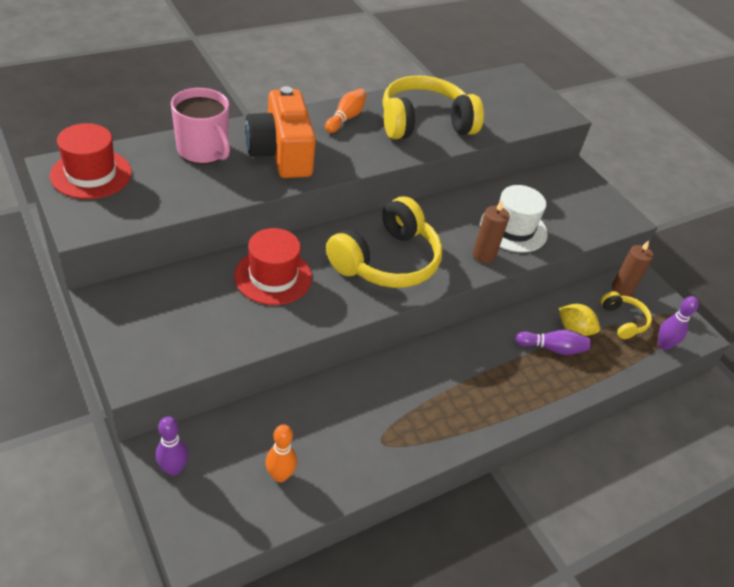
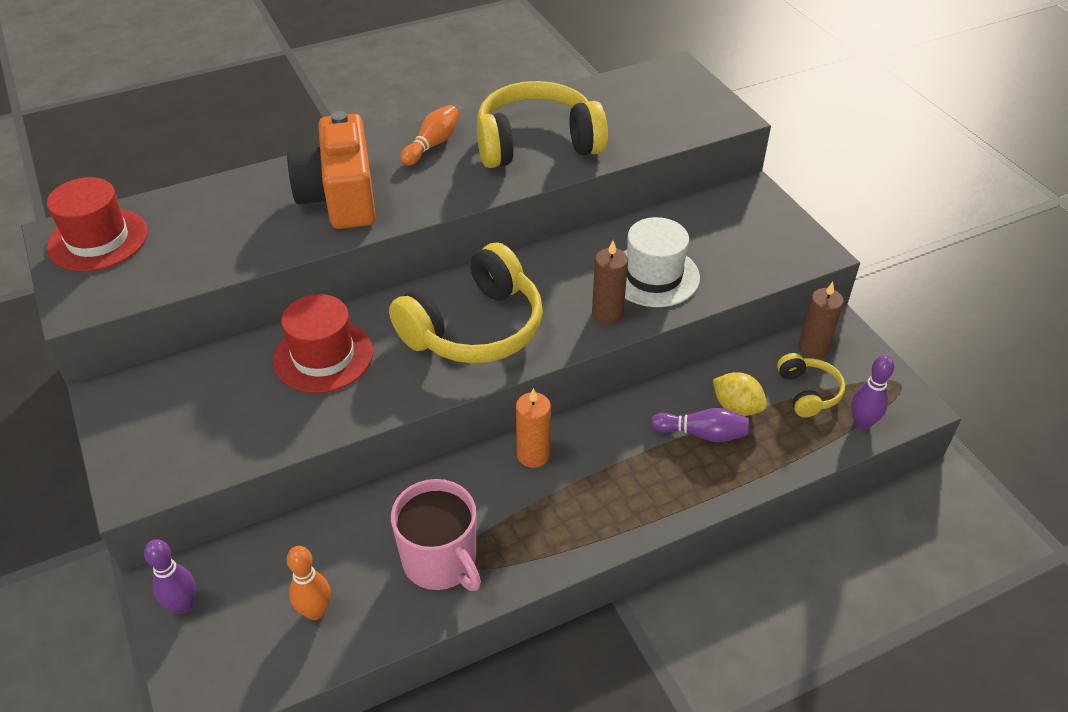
camera: 10 degrees right, 0 degrees up
pink mug [171,88,230,164] -> pink mug moved to [391,479,481,591]
none -> orange candle [516,388,551,468]

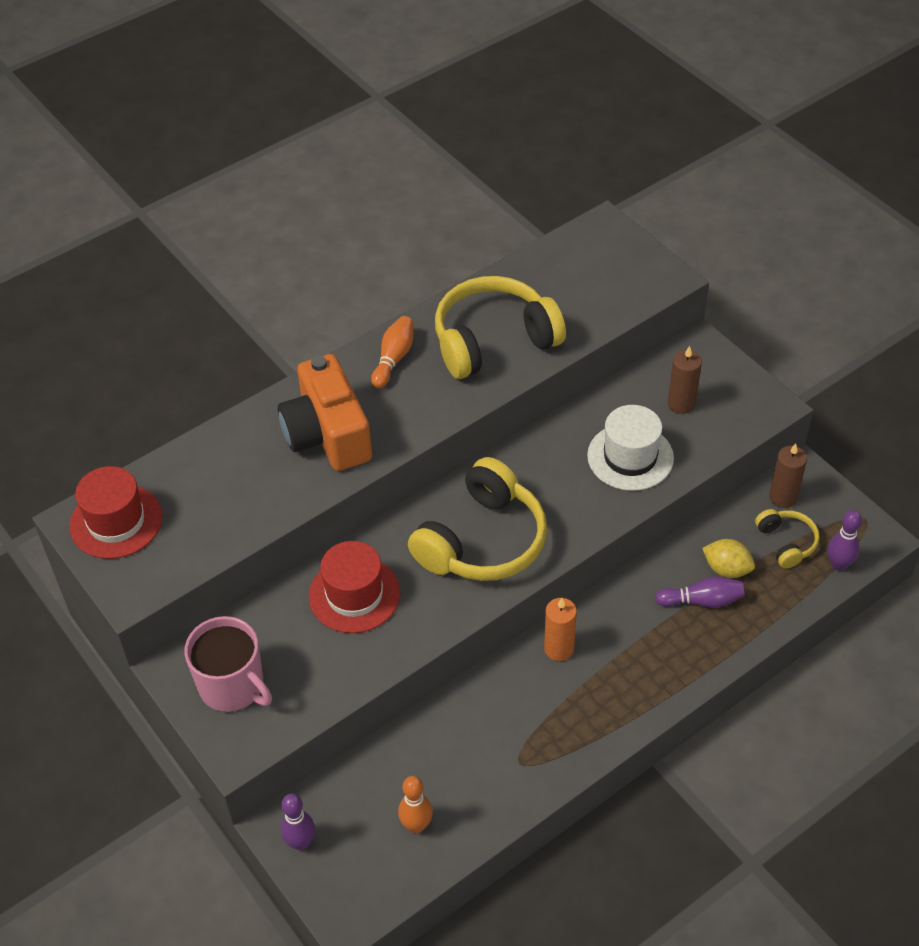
camera: 10 degrees left, 5 degrees up
pink mug [391,479,481,591] -> pink mug moved to [184,616,272,712]
brown candle [592,241,628,324] -> brown candle moved to [668,346,702,414]

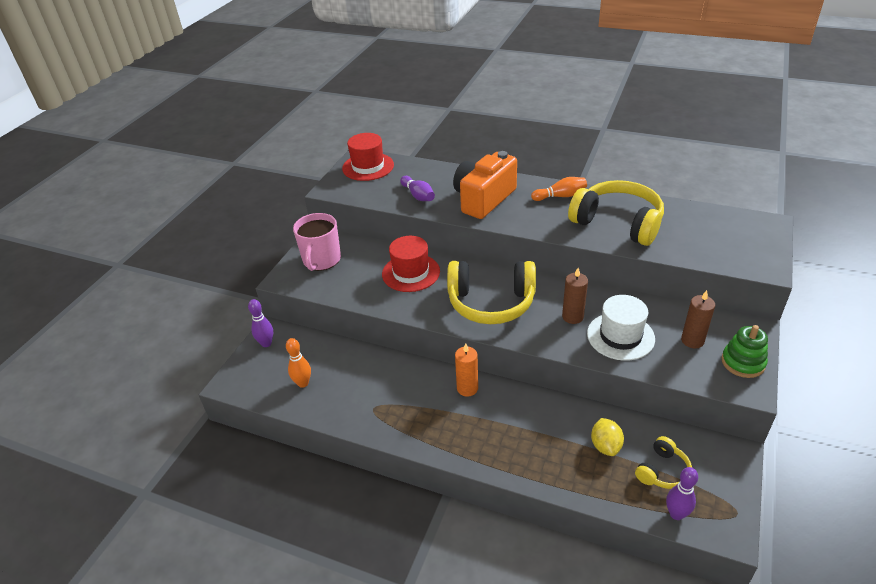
camera: 60 degrees right, 10 degrees down
purple bowling pin [655,576,744,608] -> purple bowling pin moved to [400,176,435,201]
brown candle [769,443,807,508] -> brown candle moved to [562,268,588,324]
none -> green stacking toy [721,325,768,378]

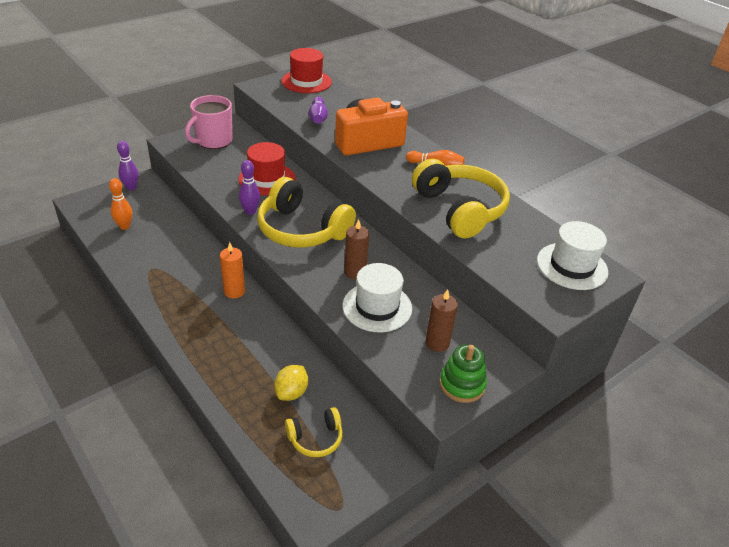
camera: 25 degrees right, 0 degrees up
purple bowling pin [666,467,698,520] -> purple bowling pin moved to [239,160,260,215]
none -> white hat [537,221,609,290]

